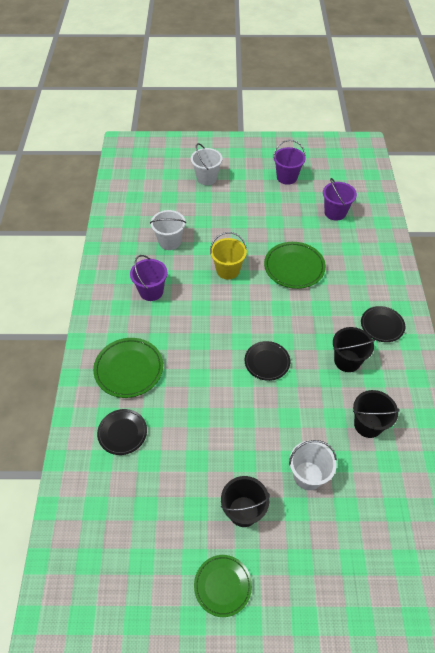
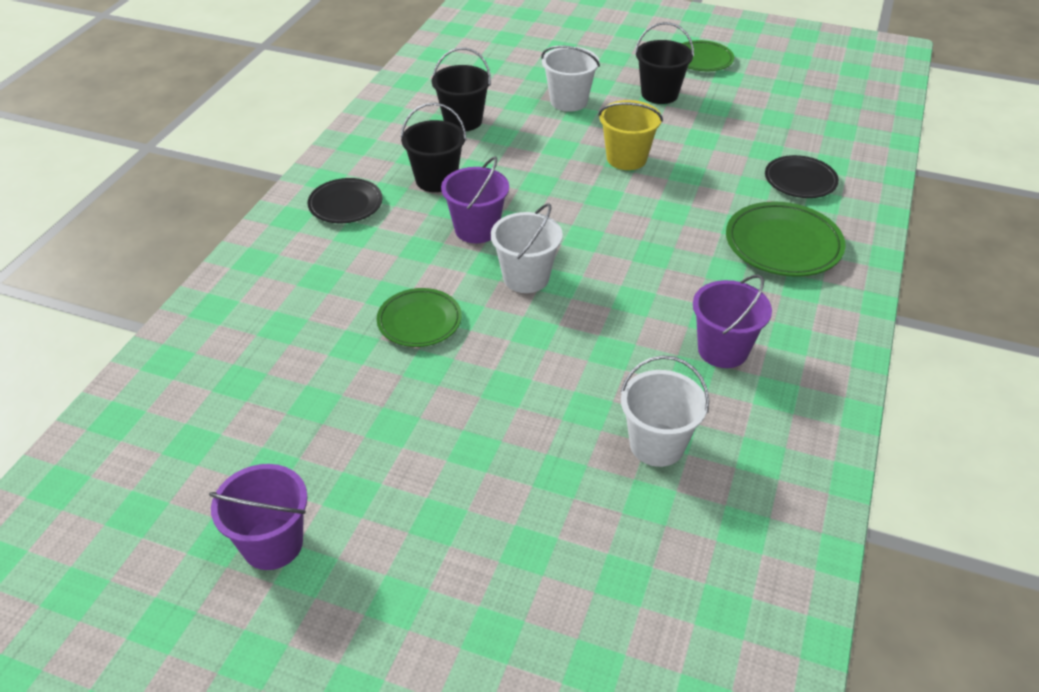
camera: 160 degrees left, 10 degrees down
white bucket [191,143,222,185] -> white bucket moved to [491,203,563,293]
yellow bucket [210,232,247,279] -> yellow bucket moved to [598,100,663,170]
black plate [245,341,290,381] -> none
green plate [264,242,326,289] -> green plate [377,288,462,347], size x0.67
purple bucket [323,178,357,221] -> purple bucket moved to [441,157,509,243]

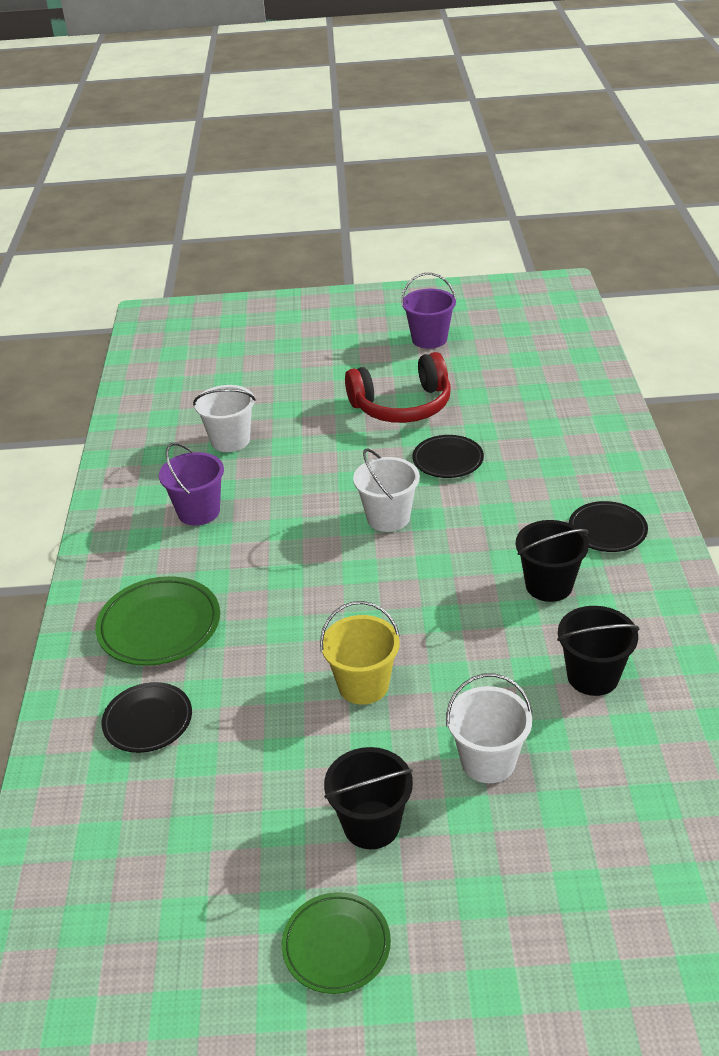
camera: 160 degrees right, 5 degrees down
green plate [377,288,462,347] -> black plate [412,435,484,478]
purple bucket [441,157,509,243] -> none
none -> red headphones [345,352,451,423]

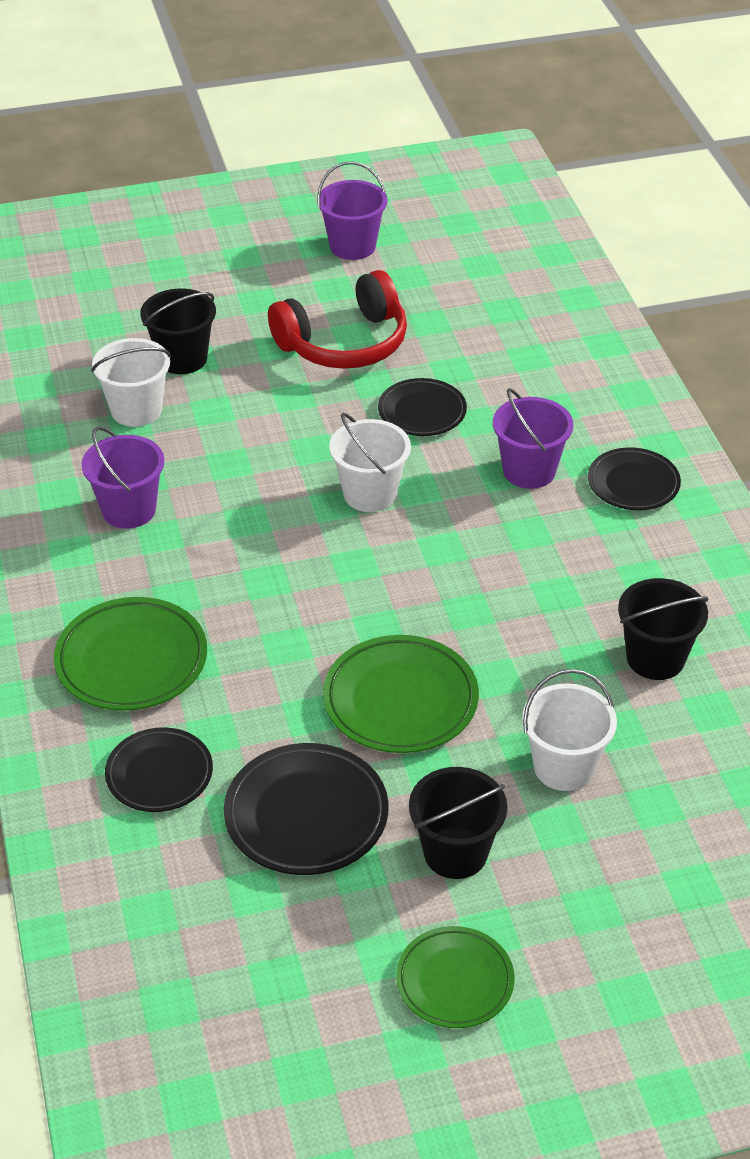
camera: 15 degrees left, 5 degrees up
yellow bucket [320,601,400,705] -> green plate [323,635,479,753]
black bucket [516,520,589,602] -> black bucket moved to [140,288,216,374]
none -> black plate [224,743,389,875]
none -> purple bucket [493,388,573,489]

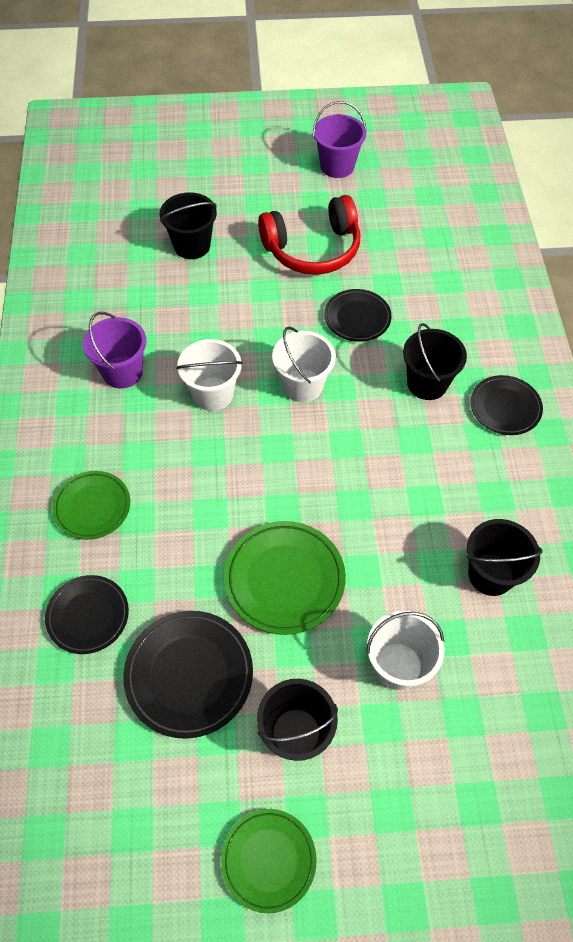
camera: 10 degrees right, 15 degrees up
green plate [54,597,207,711] -> green plate [52,471,130,540], size x0.67
white bucket [91,338,171,427] -> white bucket moved to [176,339,243,411]
purple bucket [493,388,573,489] -> black bucket [403,323,467,400]

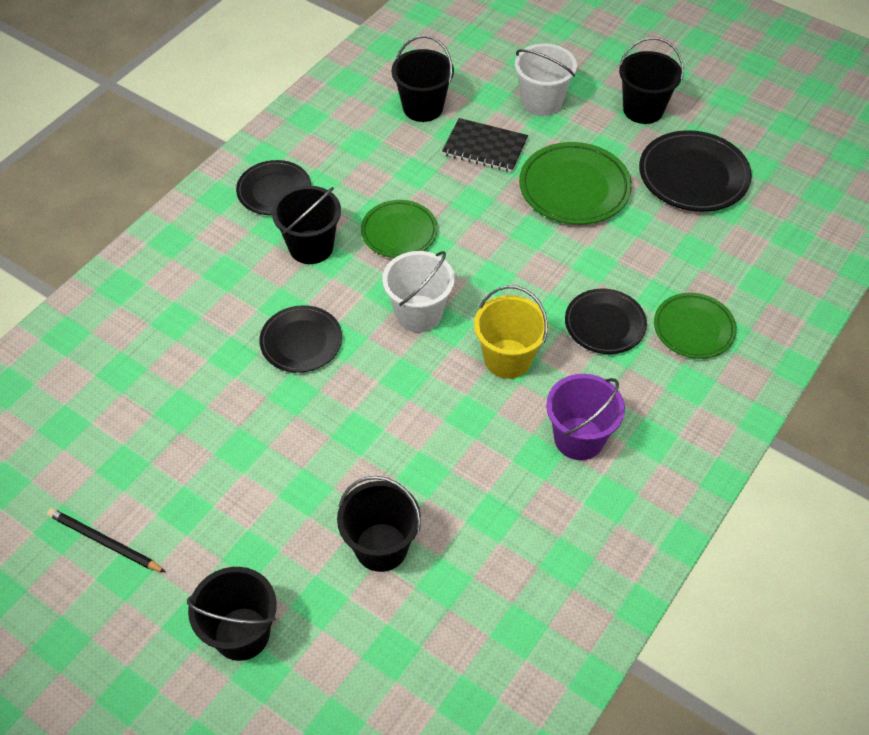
camera: 140 degrees left, 5 degrees down
black plate [45,575,129,654] -> black plate moved to [565,289,647,354]
white bucket [176,339,243,411] -> yellow bucket [474,285,549,379]
green plate [221,809,317,913] -> green plate moved to [361,200,438,258]
red headphones [258,195,360,275] -> none
purple bucket [313,101,367,178] -> black pencil [47,508,166,573]
none -> black bucket [187,567,277,661]
none -> black notebook [442,118,528,172]

